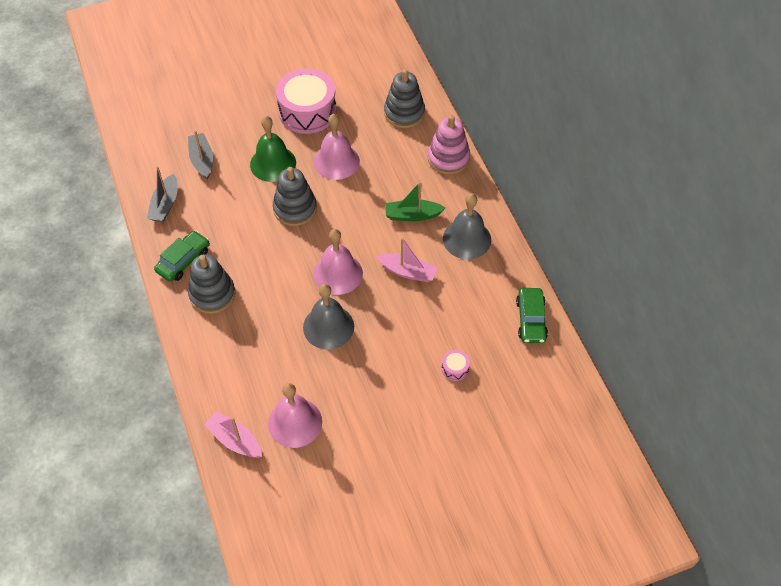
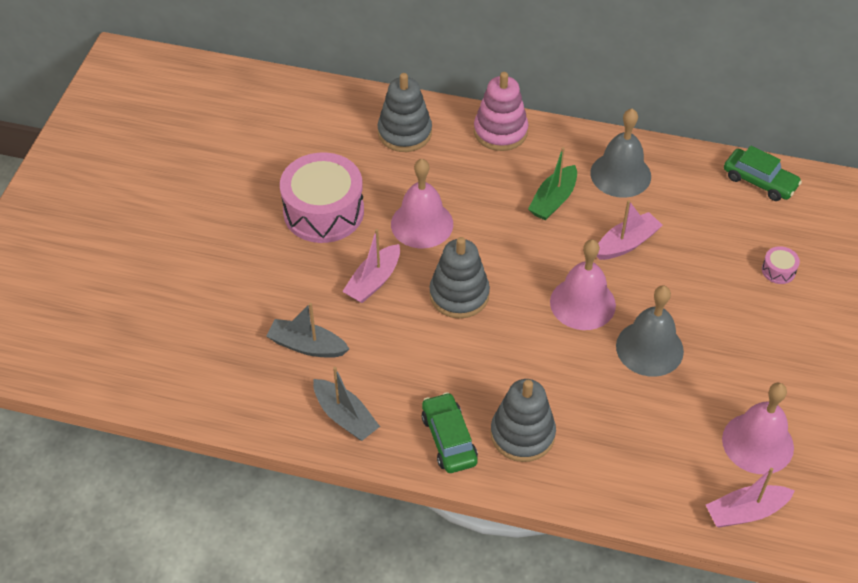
camera: 55 degrees left, 5 degrees down
green bell [250,116,296,182] -> pink boat [342,229,400,303]

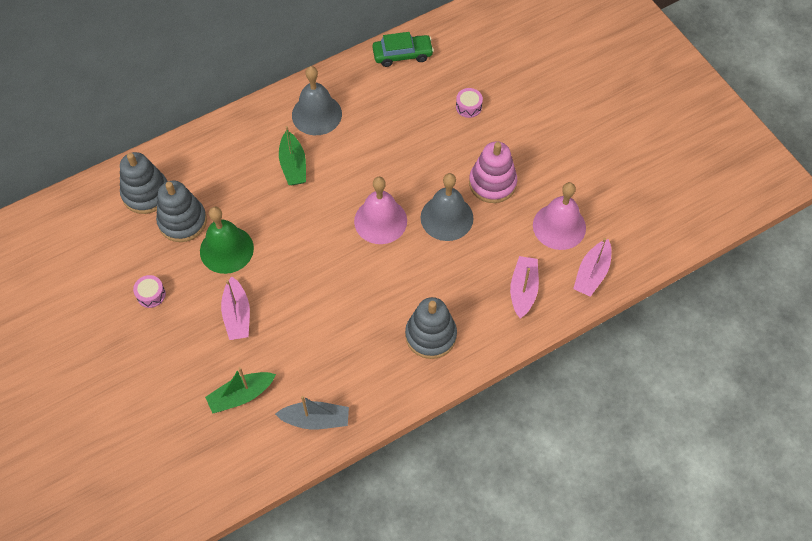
camera: 45 degrees left, 10 degrees up
grey boat [266,303,349,358] -> green boat [205,367,276,414]
pink drum [280,153,364,243] -> pink drum [133,275,166,308], size x0.40
pink bell [391,159,453,248] -> green bell [200,207,254,274]
green car [422,392,478,473] -> none
grey stacking toy [429,237,490,319] -> grey stacking toy moved to [156,181,207,242]
pink stacking toy [474,72,528,151] -> pink stacking toy moved to [469,142,517,203]
pink boat [597,200,663,260] -> pink boat moved to [510,256,539,319]

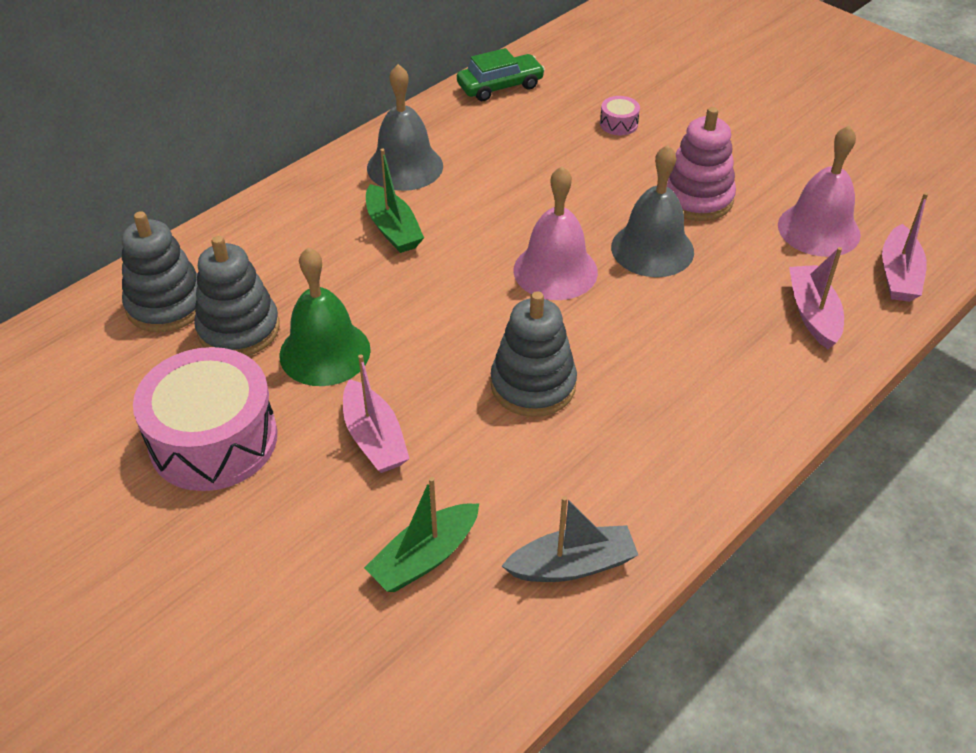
camera: 15 degrees left, 15 degrees down
pink drum [133,275,166,308] -> pink drum [133,347,277,491], size x2.49
grey stacking toy [405,297,457,359] -> grey stacking toy moved to [491,291,577,417]

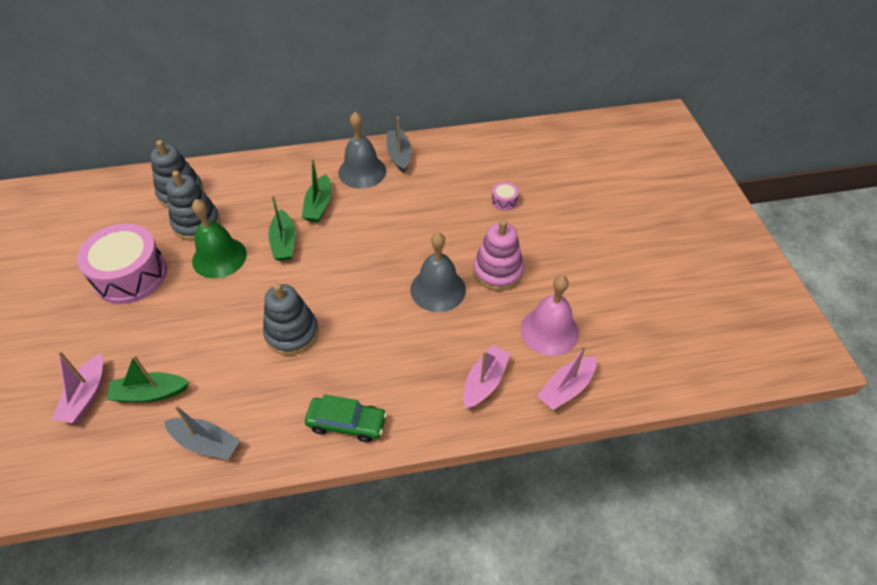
camera: 35 degrees right, 5 degrees up
pink boat [343,354,410,473] -> pink boat moved to [52,351,103,423]
green car [457,48,545,101] -> green car moved to [305,394,387,443]
pink bell [513,166,598,300] -> none
none -> green boat [268,195,295,261]
none -> grey boat [387,117,412,173]

